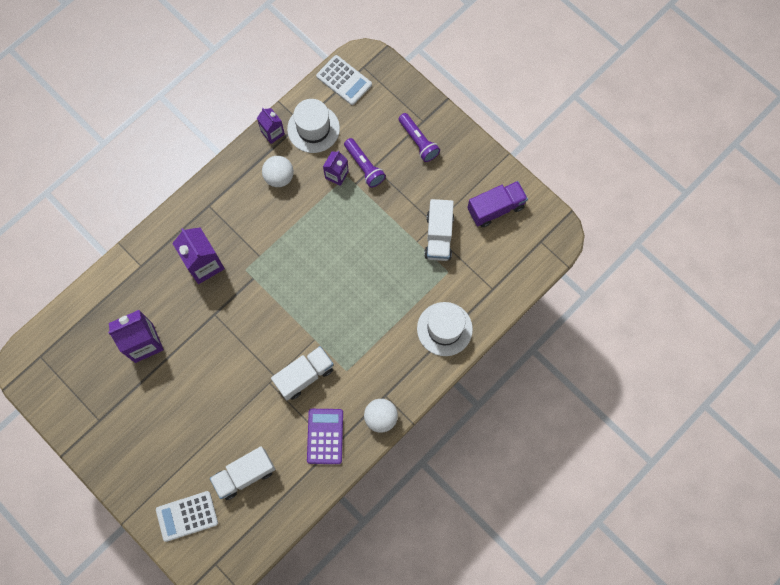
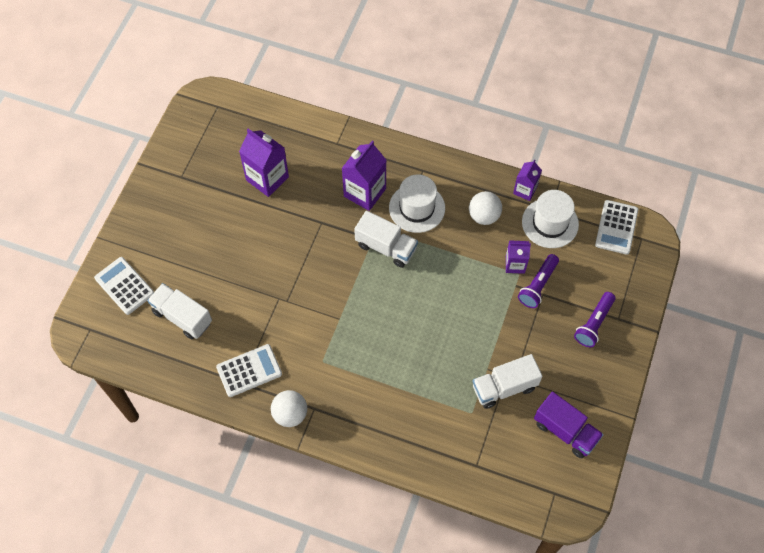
camera: 65 degrees right, 10 degrees down
white truck [271,346,334,400] -> white truck moved to [354,211,418,268]
purple calculator [307,409,343,464] -> white calculator [216,344,282,397]
white hat [417,302,473,356] -> white hat moved to [389,174,445,233]

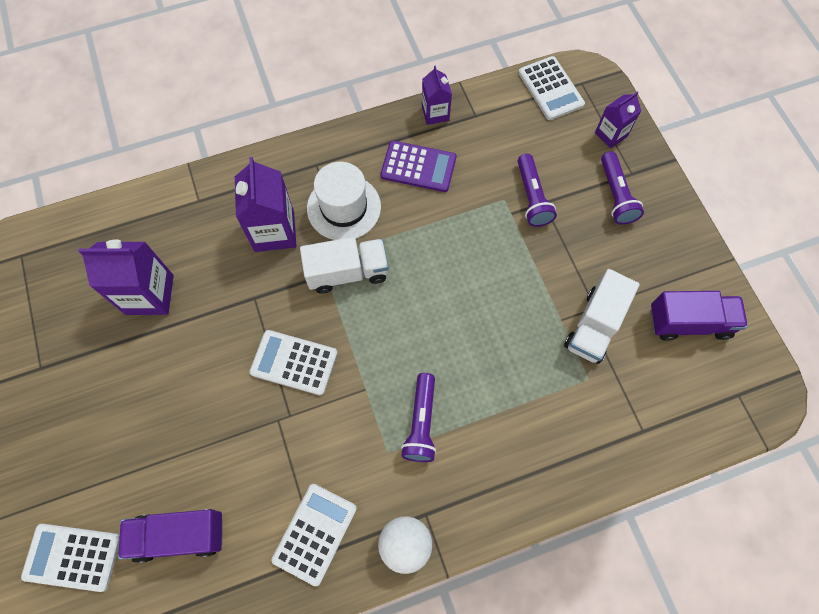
camera: 40 degrees left, 5 degrees up
white truck [147,283,212,339] -> purple truck [118,509,223,563]
white ball [469,191,502,225] -> purple calculator [380,141,456,192]
purple carton [506,240,531,274] -> purple carton moved to [595,91,641,148]
white hat [522,190,579,248] -> none
none -> white calculator [250,330,338,396]
none -> purple flashlight [401,373,436,462]

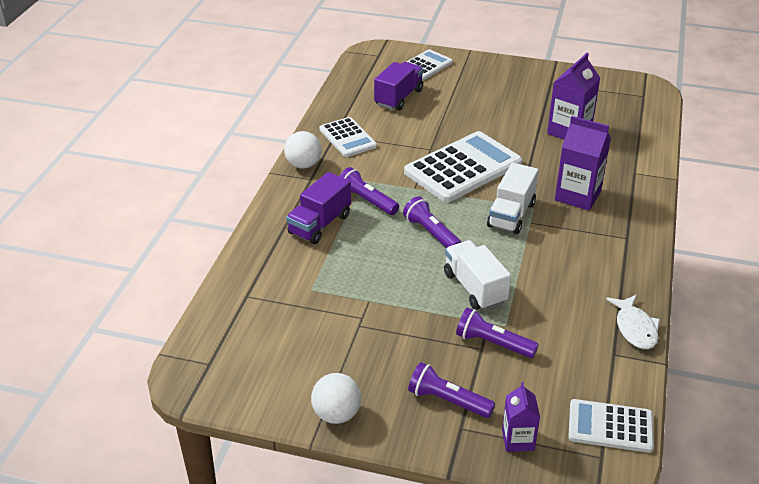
camera: 125 degrees right, 30 degrees down
white calculator [250,330,338,396] -> white calculator [404,131,522,202], size x1.73
white hat [307,162,381,240] -> none
purple calculator [380,141,456,192] -> none
purple carton [422,65,452,125] -> white fish [606,295,660,349]
white truck [564,269,640,364] -> white truck moved to [444,240,511,310]
purple truck [651,291,748,341] -> purple truck moved to [286,172,351,244]
none -> white ball [311,373,361,424]
none -> purple flashlight [403,196,461,248]

